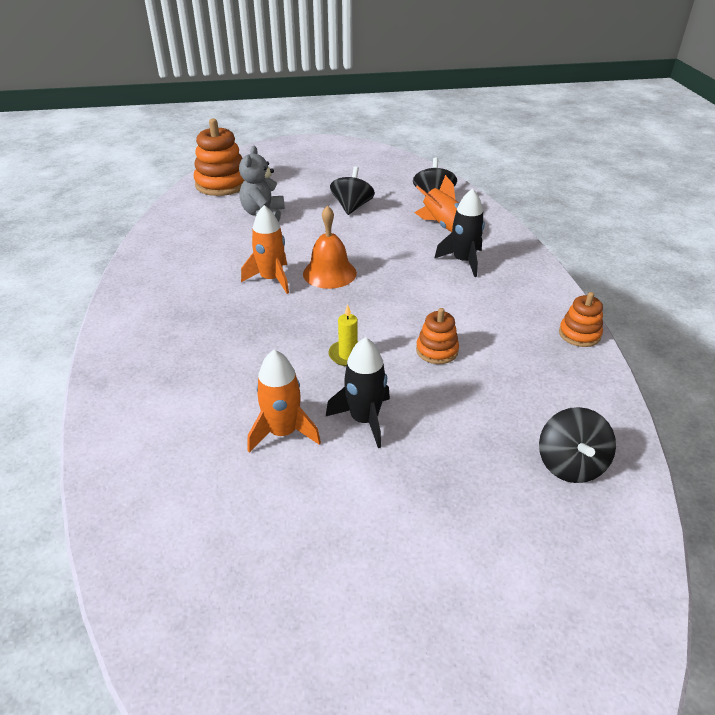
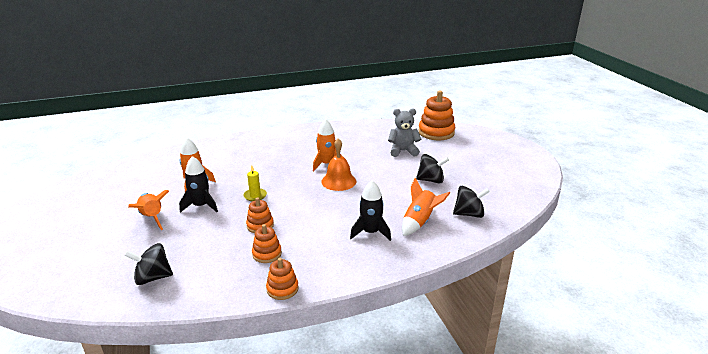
camera: 80 degrees right, 10 degrees down
none -> orange rocket [128,190,169,230]
none -> orange stacking toy [252,224,282,263]

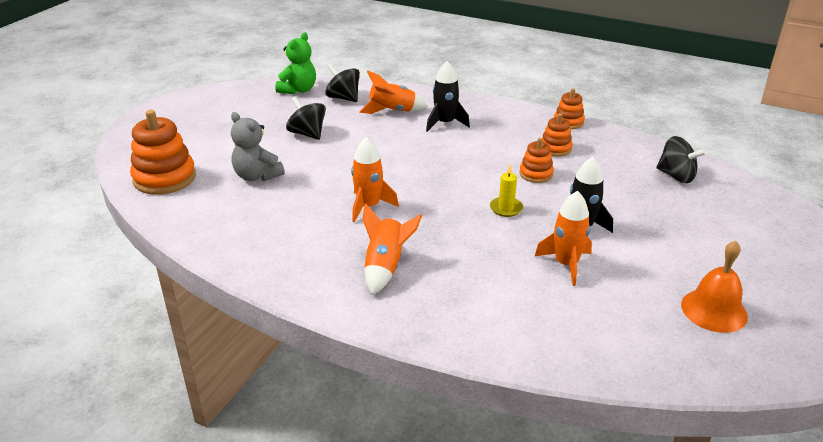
camera: 135 degrees left, 5 degrees up
orange rocket [128,190,169,230] -> orange rocket moved to [362,204,422,295]
orange bell [321,138,356,191] -> orange bell moved to [681,241,748,333]
none -> green teddy bear [275,32,316,94]

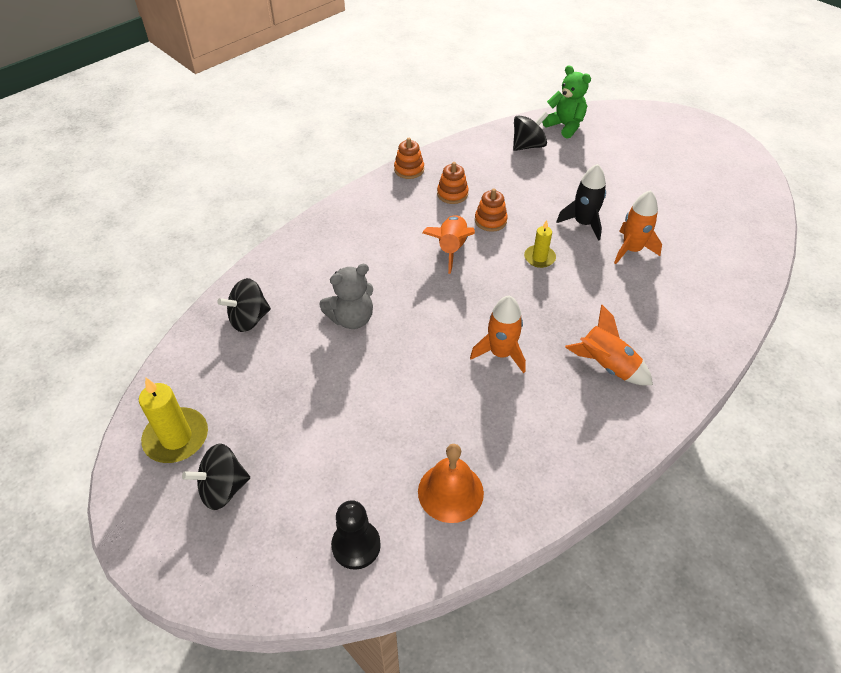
camera: 70 degrees left, 15 degrees up
orange stacking toy [130,110,196,195] -> black pawn [331,500,381,570]
grey teddy bear [231,112,285,181] -> grey teddy bear moved to [319,264,373,329]
green teddy bear [275,32,316,94] -> green teddy bear moved to [542,65,591,139]
black spinning top [286,96,326,140] -> black spinning top moved to [182,443,250,510]
orange rocket [359,70,427,114] -> orange rocket moved to [422,215,475,274]
black rocket [426,61,470,132] -> none
orange bell [681,241,748,333] -> orange bell moved to [418,444,484,523]
none -> yellow candle [139,378,208,463]

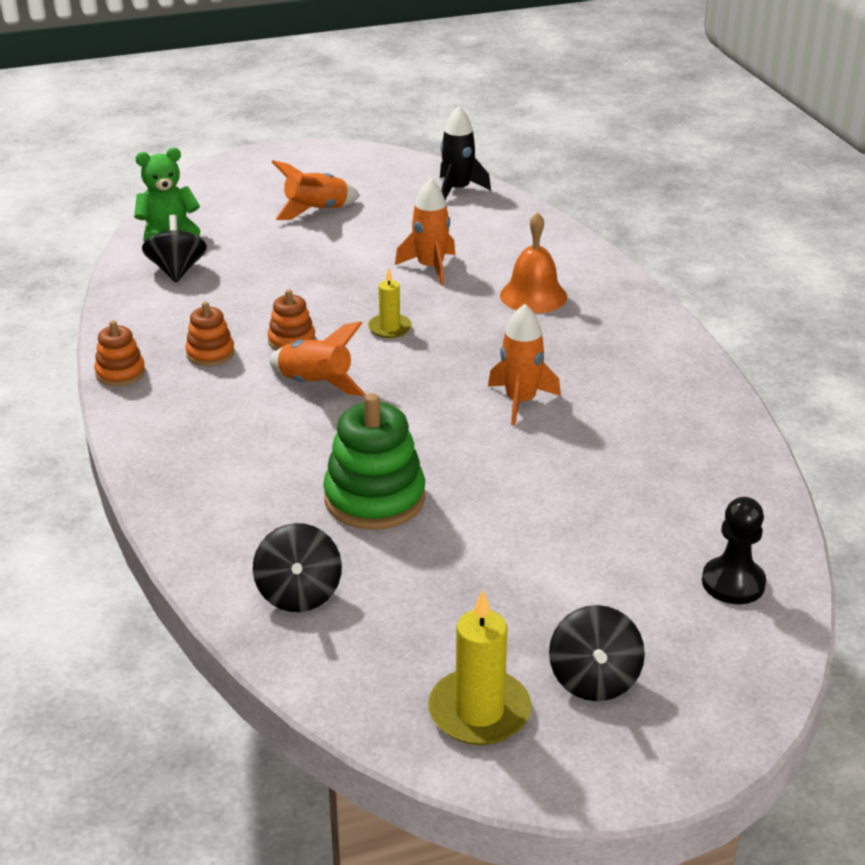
camera: 65 degrees left, 15 degrees down
grey teddy bear [319,264,373,329] -> green stacking toy [323,393,425,530]
orange bell [418,444,484,523] -> orange bell moved to [500,212,567,313]
black rocket [556,164,606,241] -> black rocket moved to [440,106,491,199]
orange rocket [565,305,653,385] -> orange rocket moved to [272,160,360,220]

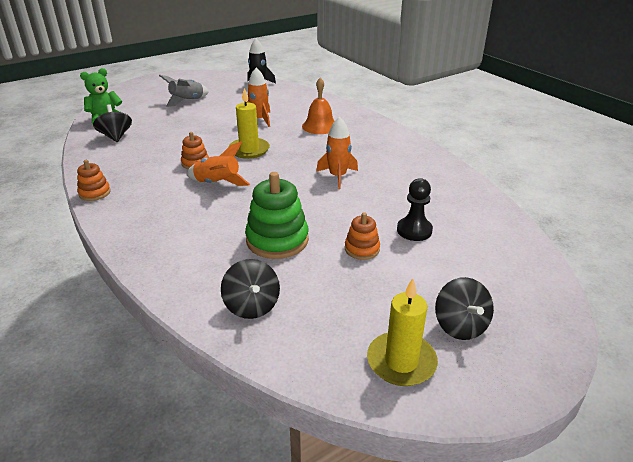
camera: 15 degrees left, 0 degrees up
orange stacking toy [185,301,235,366] -> orange stacking toy moved to [345,212,380,260]
orange rocket [272,160,360,220] -> grey rocket [159,74,209,107]
yellow candle [368,268,412,338] -> yellow candle [229,88,270,159], size x1.66
black pawn [702,497,766,604] -> black pawn moved to [397,178,433,241]

